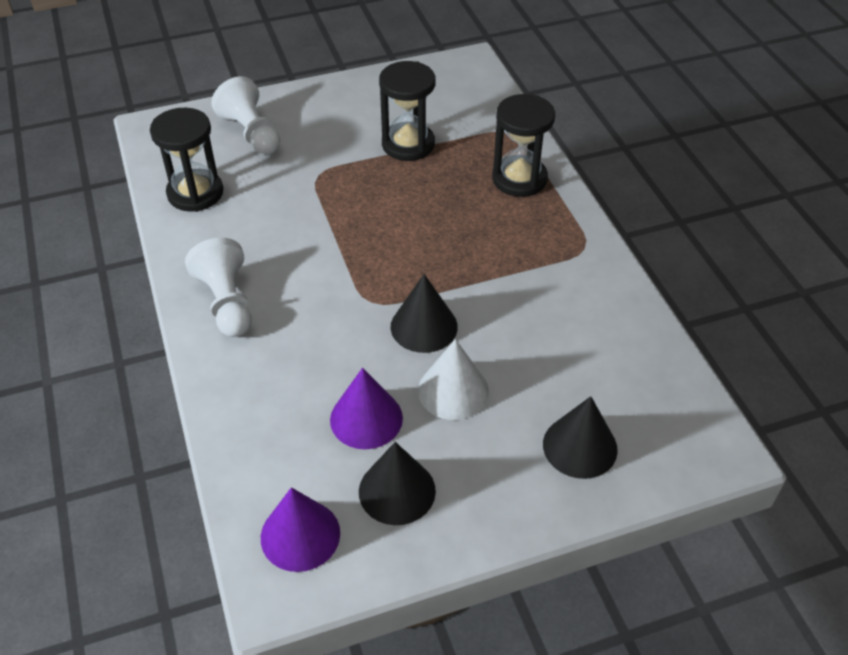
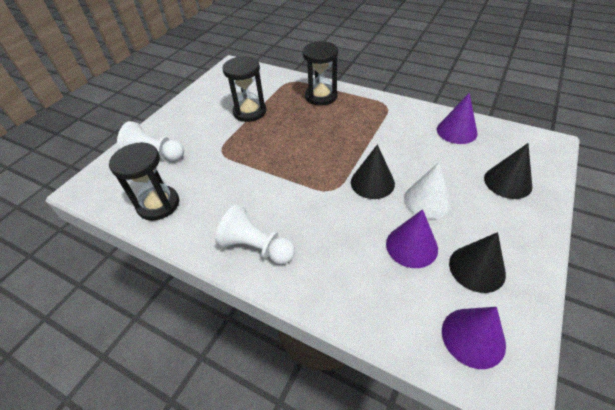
camera: 40 degrees left, 0 degrees up
none -> purple cone [437,93,478,144]

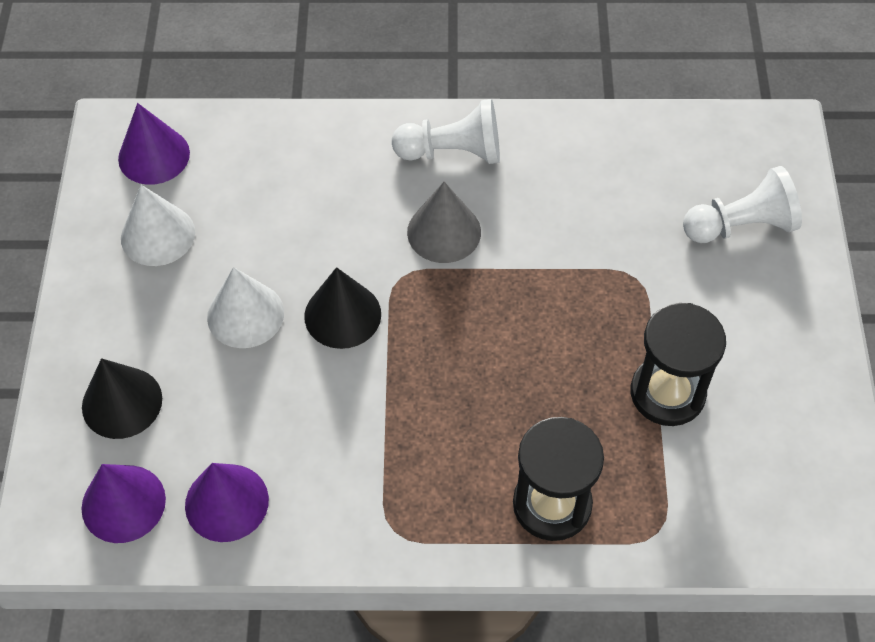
camera: 150 degrees right, 10 degrees up
black hourglass [109,142,179,221] -> none
purple cone [386,209,438,268] -> purple cone moved to [81,464,166,543]
black cone [449,232,506,293] -> white cone [121,185,195,266]
none -> grey cone [407,182,481,263]

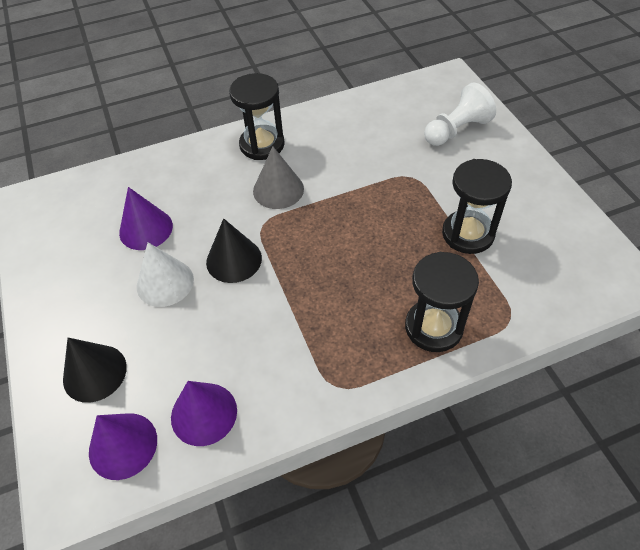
camera: 20 degrees left, 5 degrees down
purple cone [118,103,190,185] -> purple cone moved to [119,187,173,250]
white cone [121,185,195,266] -> none
white pawn [392,99,500,164] -> black hourglass [229,73,285,160]

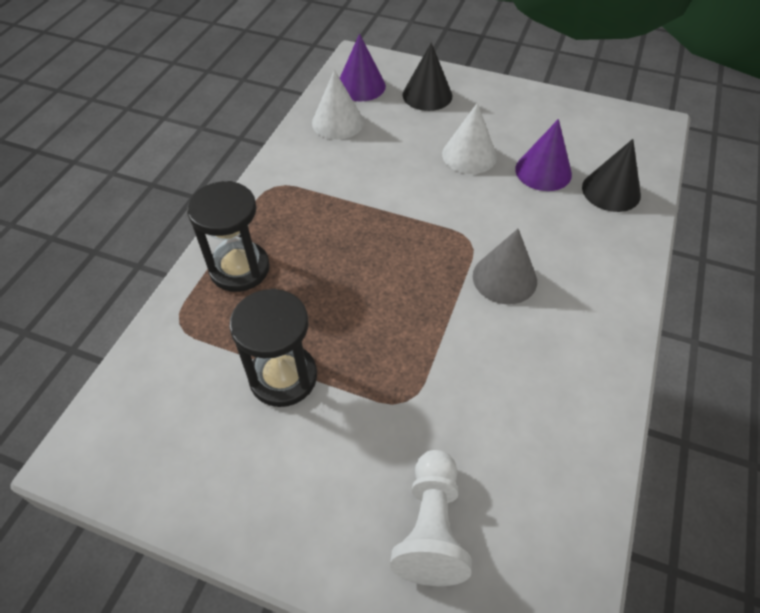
camera: 130 degrees right, 0 degrees up
purple cone [171,381,237,446] -> white cone [312,70,364,140]
black cone [206,218,262,283] -> black cone moved to [582,139,641,212]
black hourglass [229,73,285,160] -> none

